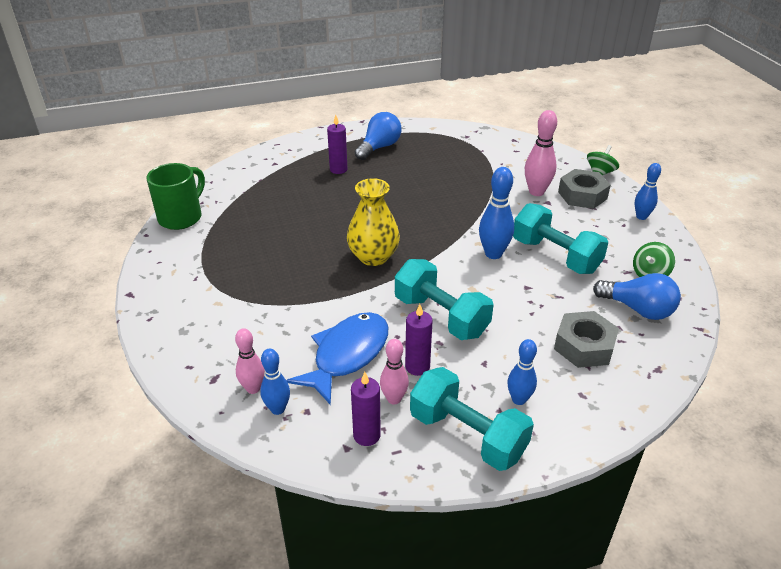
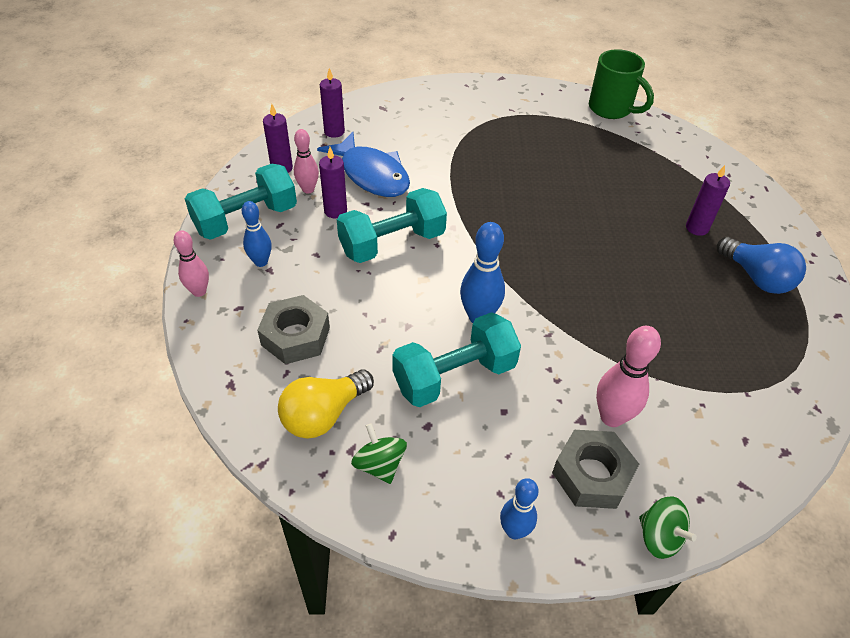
camera: 105 degrees right, 10 degrees up
pink bowling pin [235,328,265,394] -> pink bowling pin moved to [174,230,209,297]
blue bowling pin [260,349,290,415] -> purple candle [320,68,345,138]
yellow vase [347,178,400,266] -> none
blue light bulb [593,273,681,320] -> yellow light bulb [278,369,374,438]

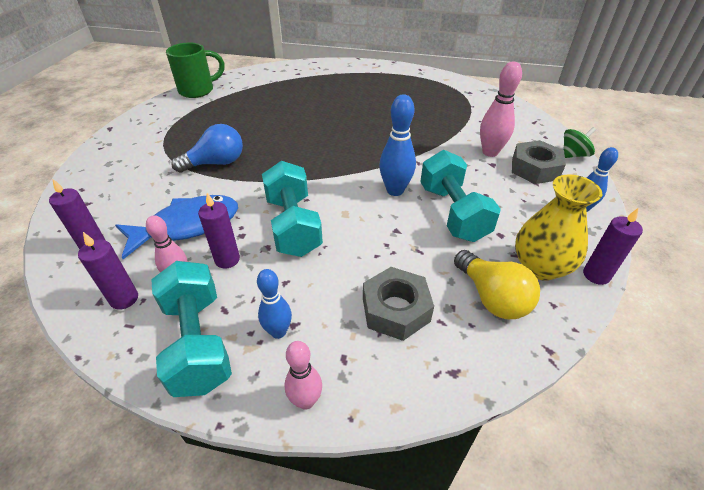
camera: 75 degrees left, 5 degrees down
green spinning top [351,423,407,484] -> yellow vase [515,175,602,281]
purple candle [686,165,730,236] -> purple candle moved to [583,208,643,285]
blue light bulb [717,237,806,294] -> blue light bulb moved to [171,124,243,173]

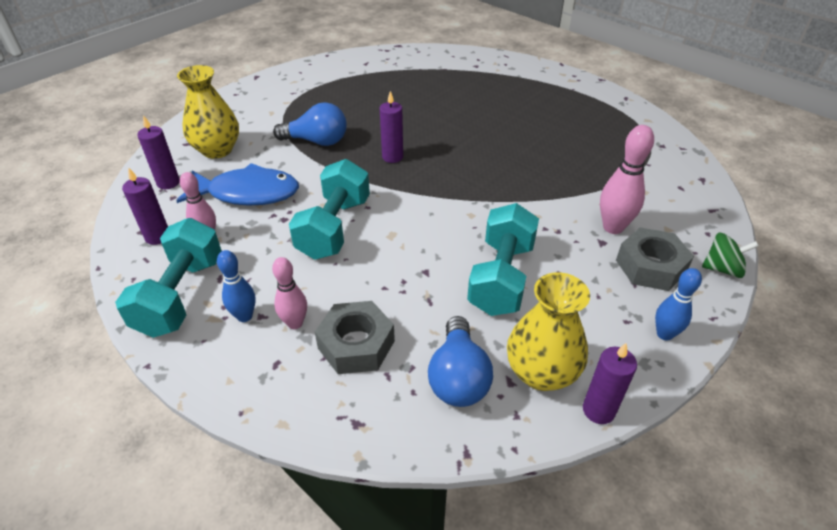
camera: 30 degrees right, 0 degrees up
green mug [166,43,225,98] -> none
purple candle [198,193,240,269] -> purple candle moved to [380,91,403,163]
pink bowling pin [284,341,322,410] -> pink bowling pin moved to [272,257,307,329]
blue bowling pin [379,94,416,196] -> none
yellow light bulb [454,250,540,319] -> blue light bulb [428,316,493,407]
none -> yellow vase [177,65,239,159]

